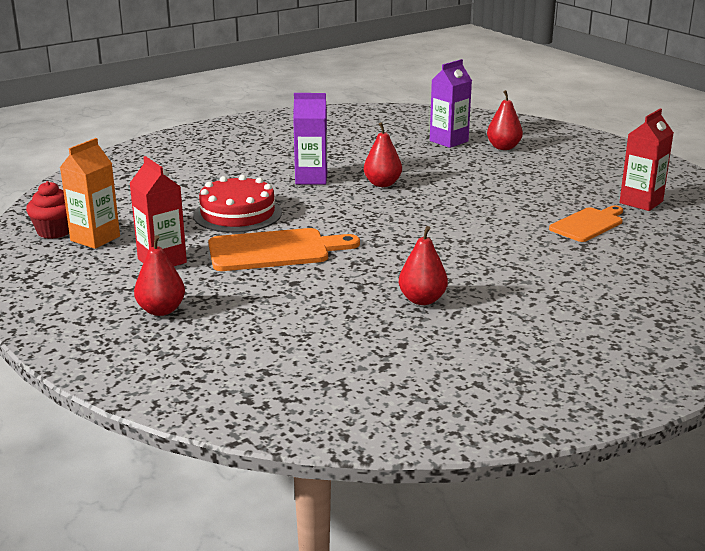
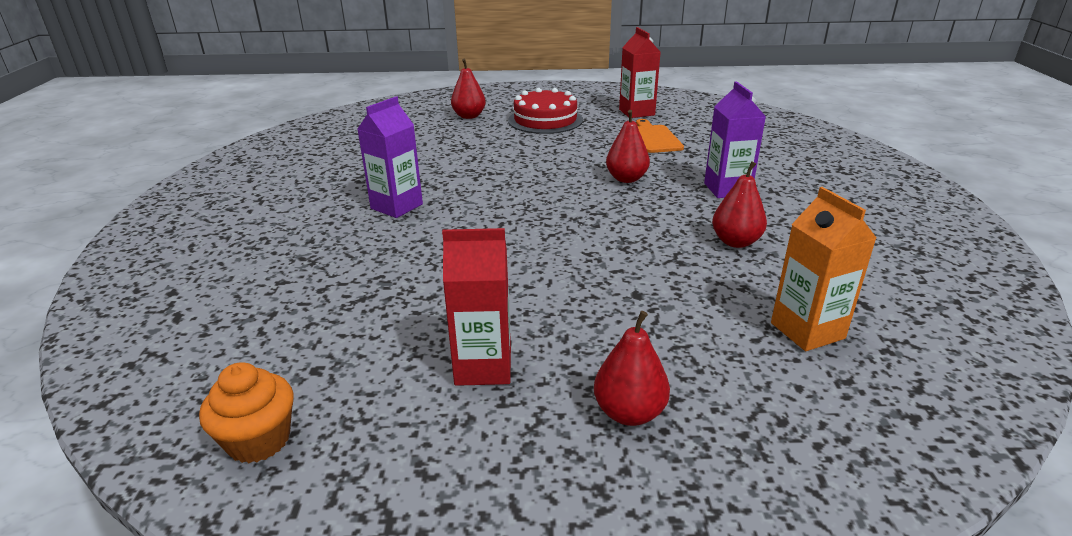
camera: 55 degrees left, 5 degrees up
red cupcake [26,181,69,239] -> orange cupcake [199,362,294,463]
orange carton [60,138,120,249] -> orange carton moved to [771,187,876,351]
red cake [193,175,282,233] -> red cake moved to [508,88,583,134]
orange cutting board [208,228,360,271] -> none
red pear [364,122,402,187] -> red pear moved to [606,110,650,183]
purple carton [430,59,472,148] -> purple carton moved to [704,81,766,198]

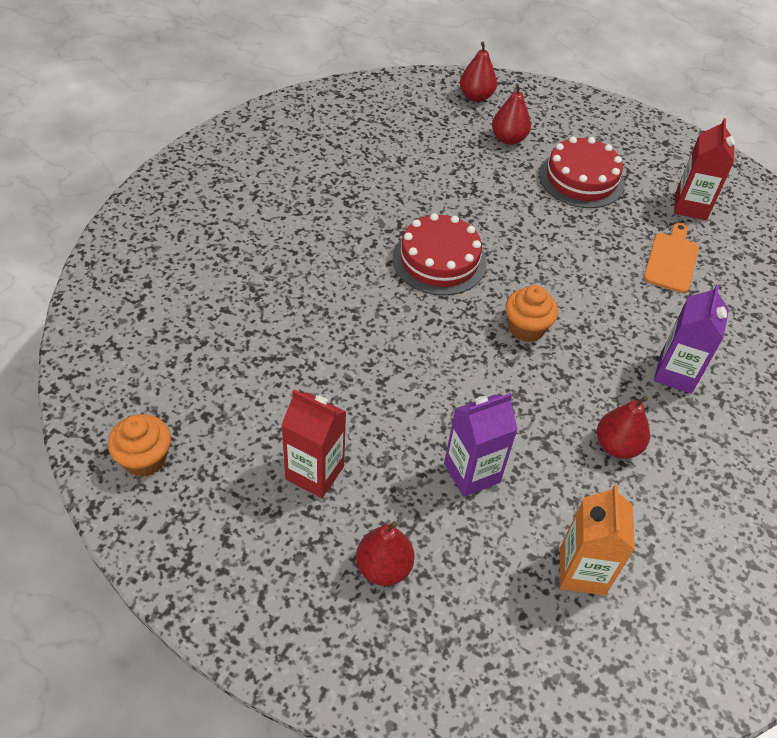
camera: 25 degrees right, 20 degrees up
purple carton [357,96,423,218] -> purple carton moved to [444,393,518,497]
red pear [606,110,650,183] -> red pear moved to [460,42,497,102]
none -> red cake [393,213,487,296]
none -> orange cupcake [505,285,558,342]

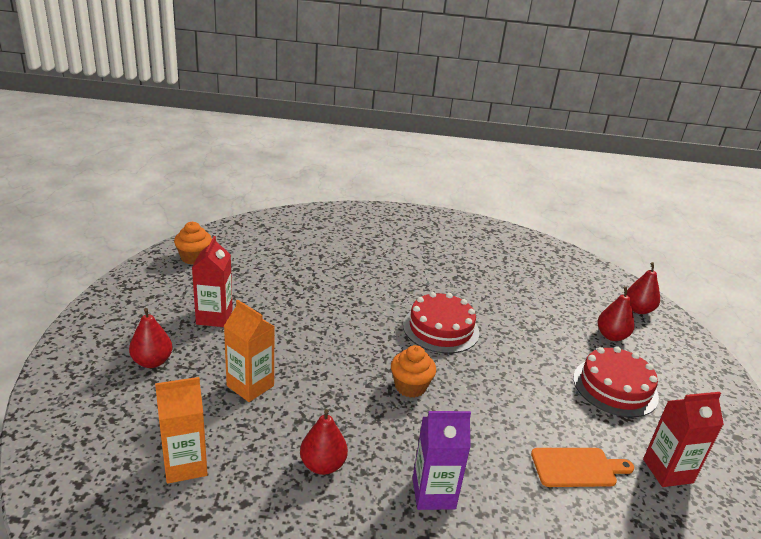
camera: 65 degrees right, 20 degrees down
purple carton [444,393,518,497] -> orange carton [224,300,275,402]

